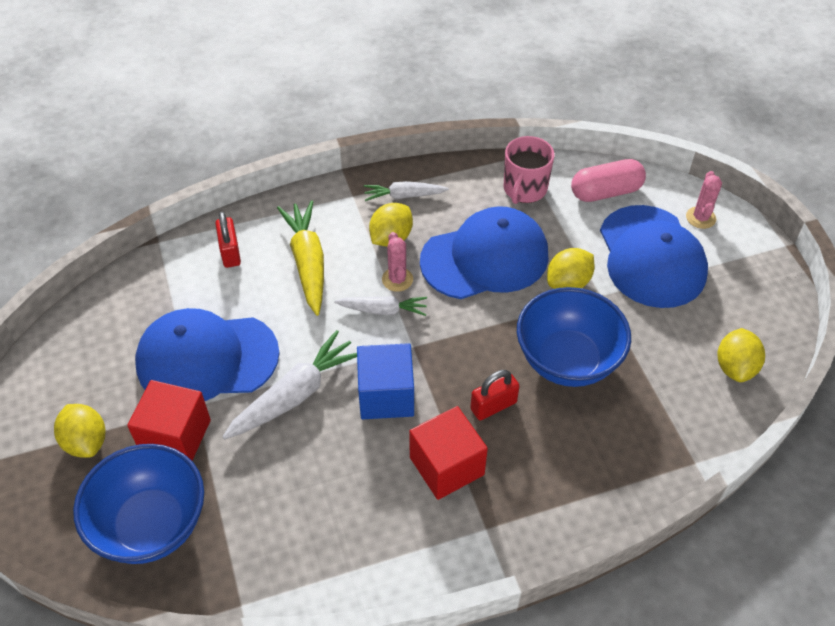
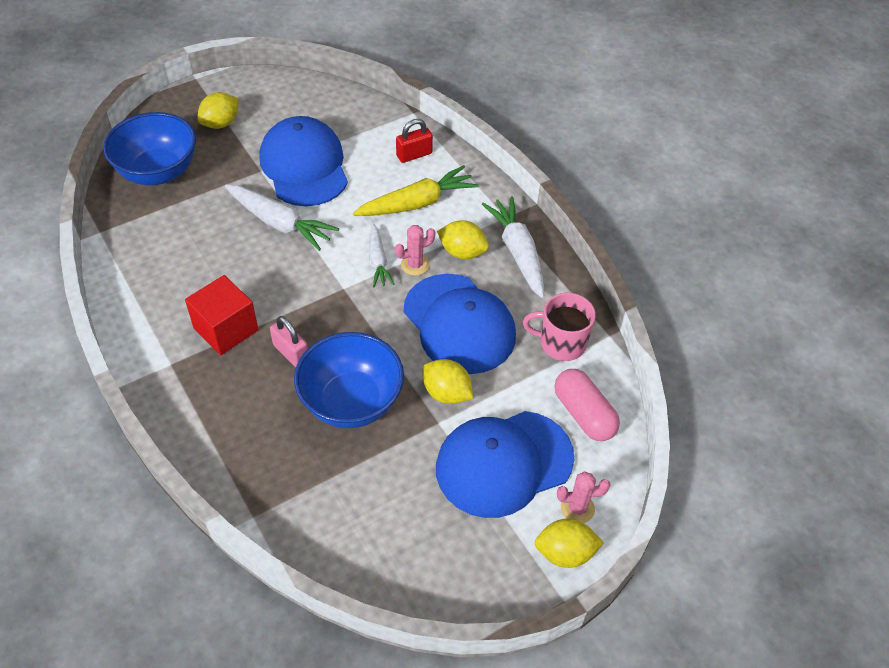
camera: 75 degrees right, 0 degrees up
red cube [127,380,211,461] -> none
blue cube [357,343,414,419] -> none
white carrot [364,181,449,201] -> white carrot [482,196,544,298], size x1.64
red padlock [470,370,519,421] -> pink padlock [270,316,308,367]
yellow lemon [717,328,765,382] -> yellow lemon moved to [535,519,604,568]

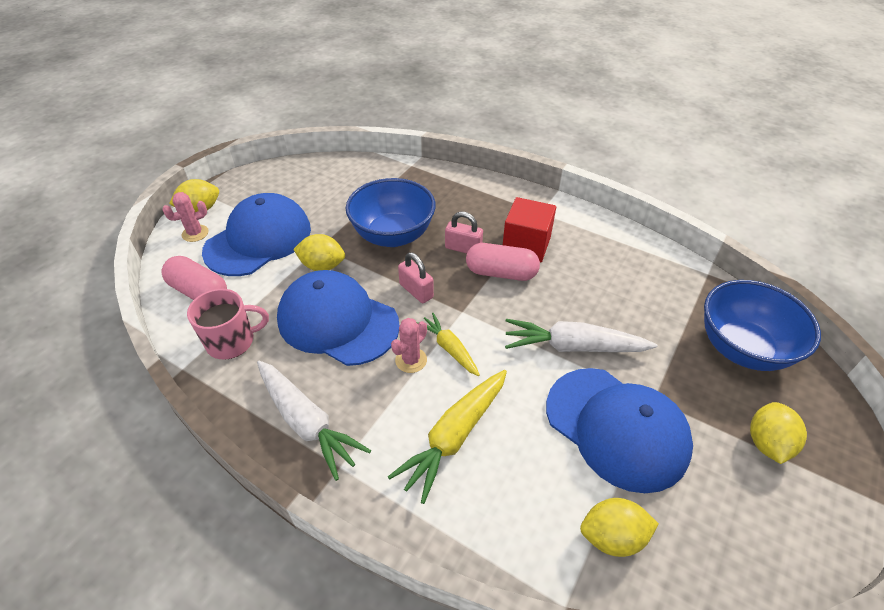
camera: 155 degrees right, 5 degrees down
white carrot [368,224,394,287] -> yellow carrot [417,313,480,376]
red padlock [396,119,433,163] -> none
yellow lemon [437,220,489,259] -> yellow lemon moved to [580,498,659,557]
none -> pink padlock [398,252,434,303]
none -> pink capsule [466,243,540,281]

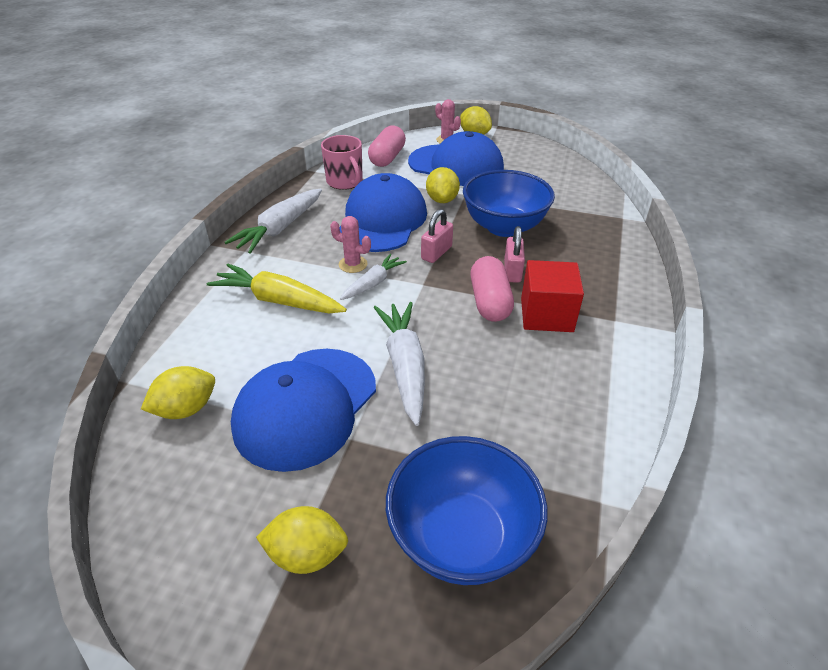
camera: 75 degrees right, 5 degrees down
yellow carrot [417,313,480,376] -> white carrot [340,254,407,300]
yellow lemon [580,498,659,557] -> yellow lemon turned 75 degrees clockwise [141,366,215,419]

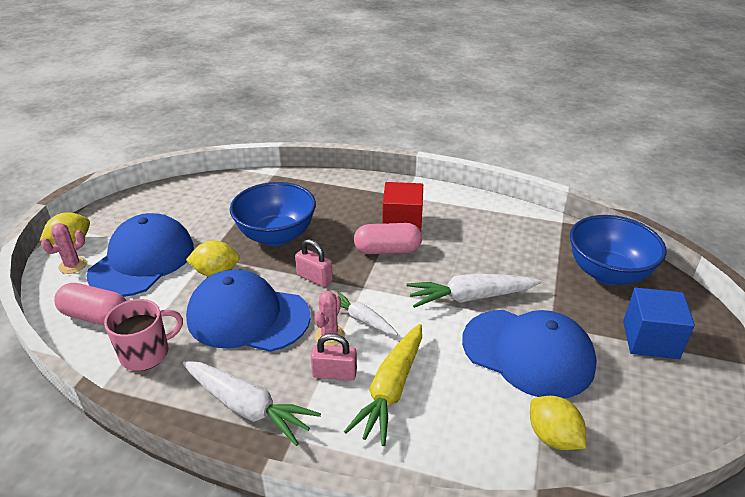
camera: 90 degrees left, 5 degrees down
yellow lemon [256,506,348,574] -> blue cube [623,288,695,359]
pink padlock [504,226,525,283] -> pink padlock moved to [311,333,357,380]

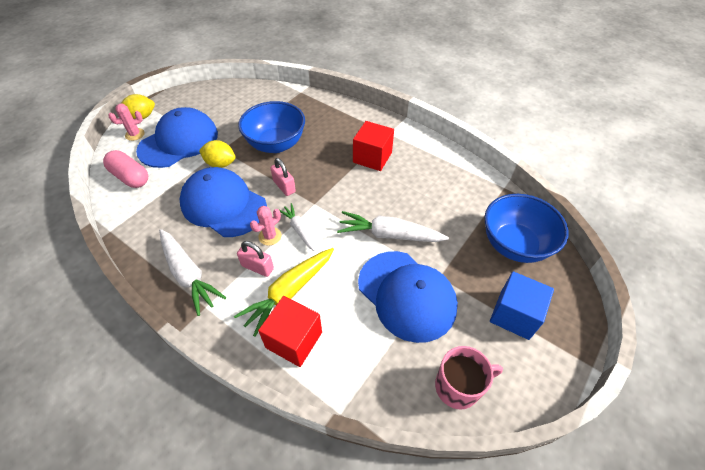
camera: 20 degrees right, 15 degrees up
pink mug [104,299,183,371] -> pink mug moved to [435,346,503,410]
pink capsule [354,223,422,254] -> none
yellow lemon [530,396,586,450] -> none
none -> red cube [258,296,322,367]

